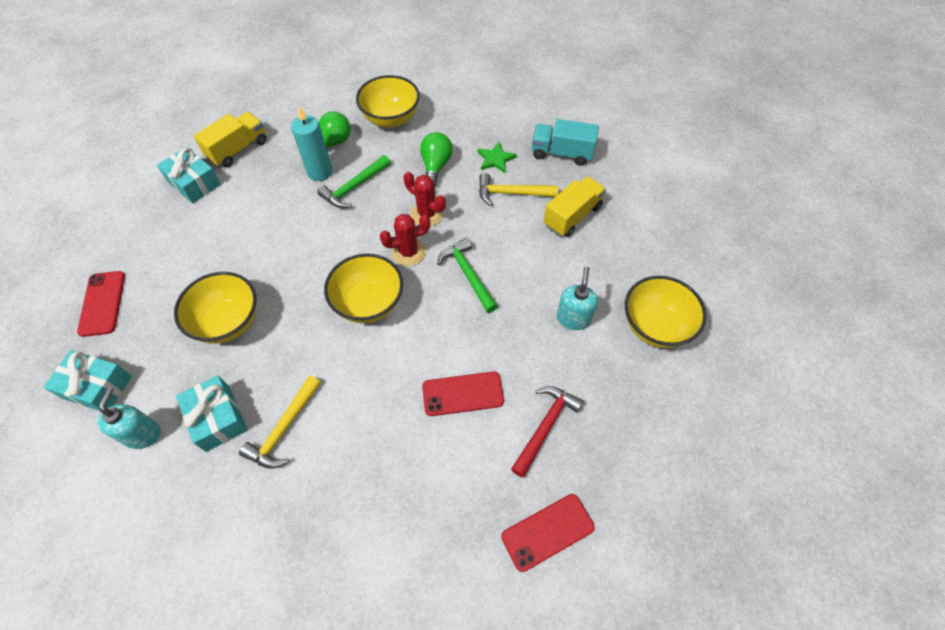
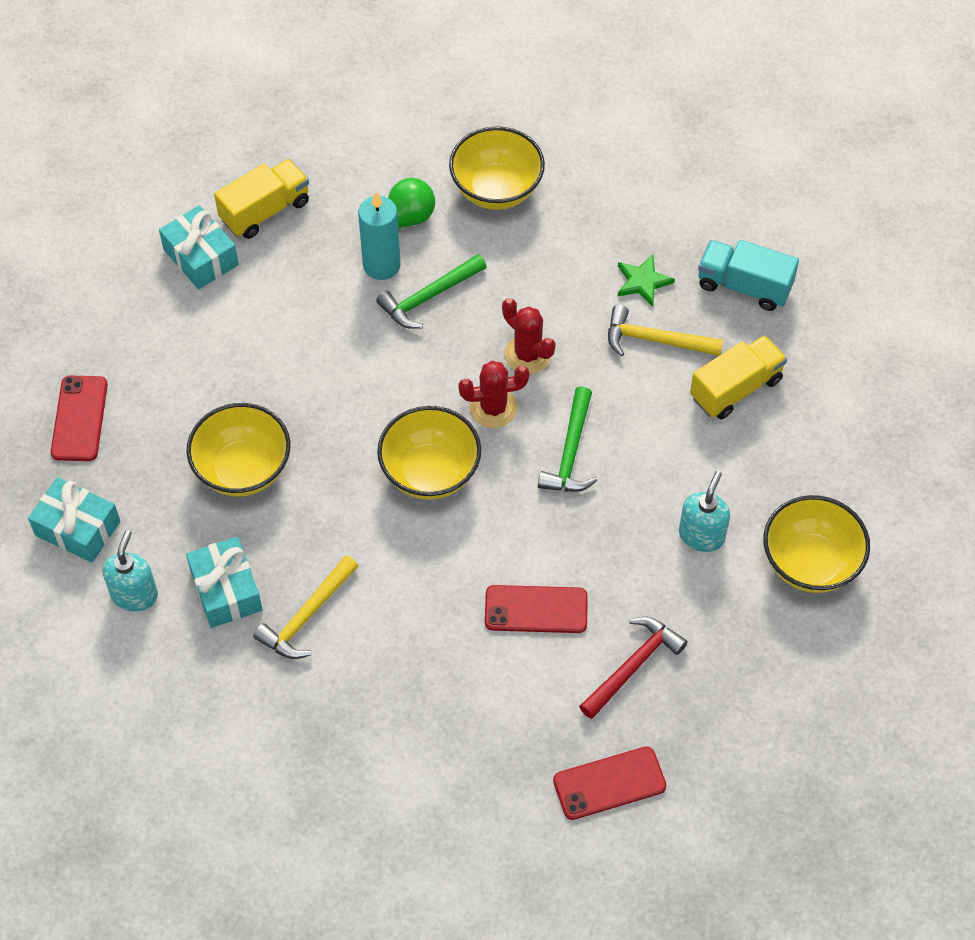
camera: 10 degrees right, 0 degrees up
green light bulb [420,132,453,187] -> none
green hammer [437,238,498,313] -> green hammer turned 150 degrees counterclockwise [538,386,597,492]

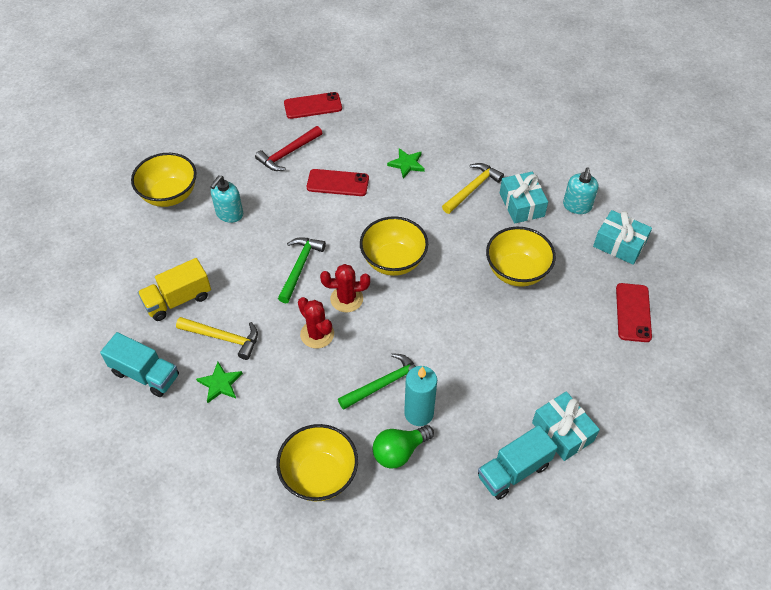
camera: 175 degrees left, 5 degrees down
yellow truck [214,159,309,239] -> turquoise truck [478,425,558,500]
none -> green star [387,148,425,178]

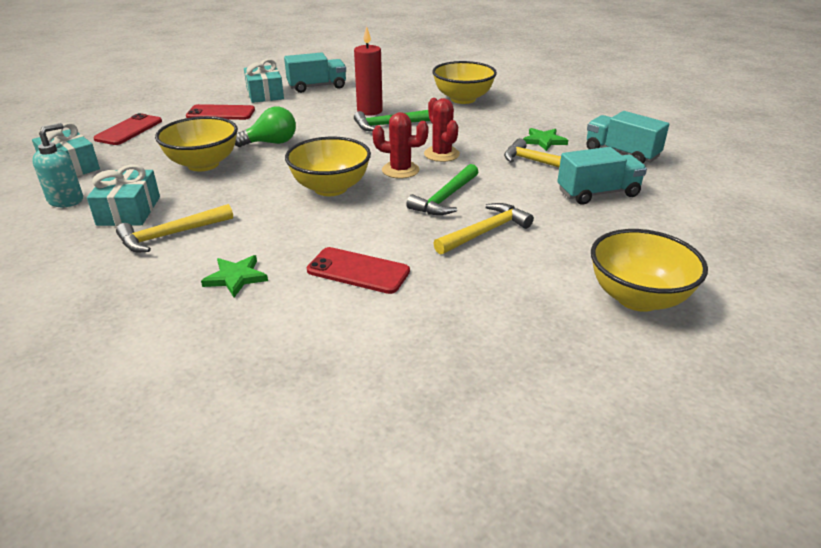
camera: 165 degrees left, 20 degrees down
yellow truck [138,258,211,321] -> turquoise truck [557,147,647,205]
turquoise soap dispenser [210,175,243,223] -> none
red hammer [255,126,322,171] -> none
red phone [284,92,342,119] -> red phone moved to [186,104,255,120]
green light bulb [373,425,434,469] -> green light bulb moved to [235,106,296,147]
turquoise candle [404,366,437,426] -> red candle [354,26,383,116]
none -> yellow hammer [433,203,534,255]

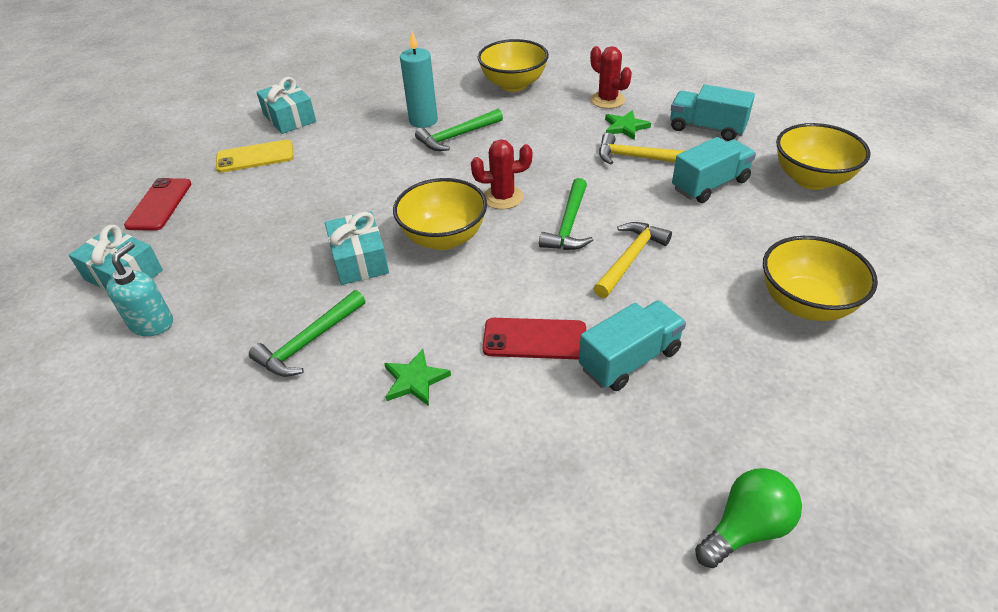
camera: 15 degrees left, 10 degrees up
turquoise gift [87,164,160,226] -> turquoise gift moved to [325,211,389,285]
yellow hammer [116,204,233,252] -> green hammer [249,290,365,377]
yellow bowl [155,116,238,171] -> yellow bowl moved to [776,123,871,190]
red phone [186,104,255,120] -> yellow phone [216,140,294,173]
green light bulb [235,106,296,147] -> green light bulb moved to [695,468,802,568]
turquoise truck [284,52,346,93] -> turquoise truck moved to [579,301,686,391]
red candle [354,26,383,116] -> turquoise candle [400,31,438,128]
red cactus [424,98,460,162] -> red cactus moved to [590,46,632,109]

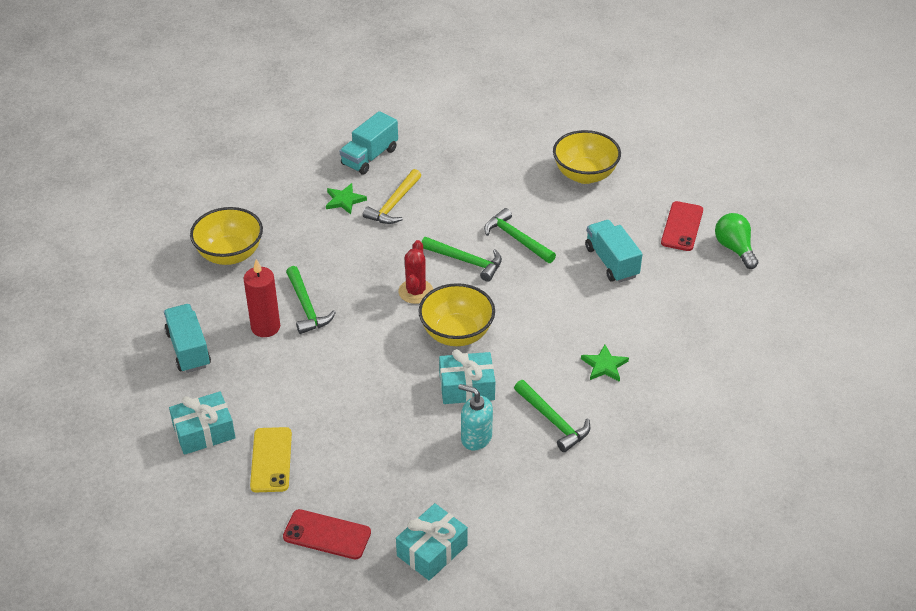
camera: 80 degrees left, 0 degrees up
turquoise soap dispenser [106,242,173,336] -> turquoise soap dispenser moved to [458,384,493,451]
turquoise candle [400,31,438,128] -> red candle [243,259,280,337]
red phone [482,318,586,359] -> red phone moved to [661,201,703,251]
red cactus [590,46,632,109] -> none
yellow hammer [593,222,672,298] -> green hammer [484,208,556,263]
turquoise truck [672,137,756,203] -> turquoise truck moved to [164,304,211,373]
yellow bowl [776,123,871,190] -> none

